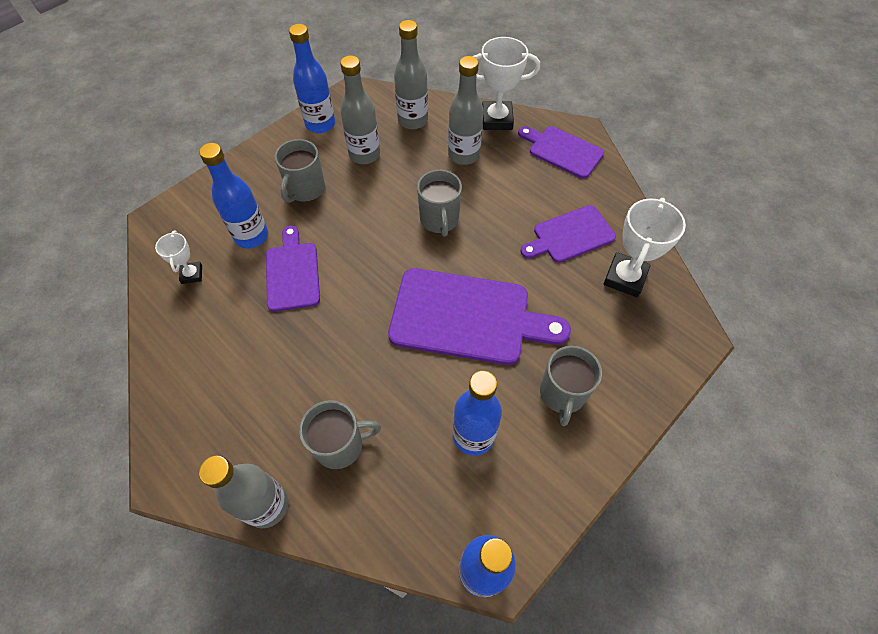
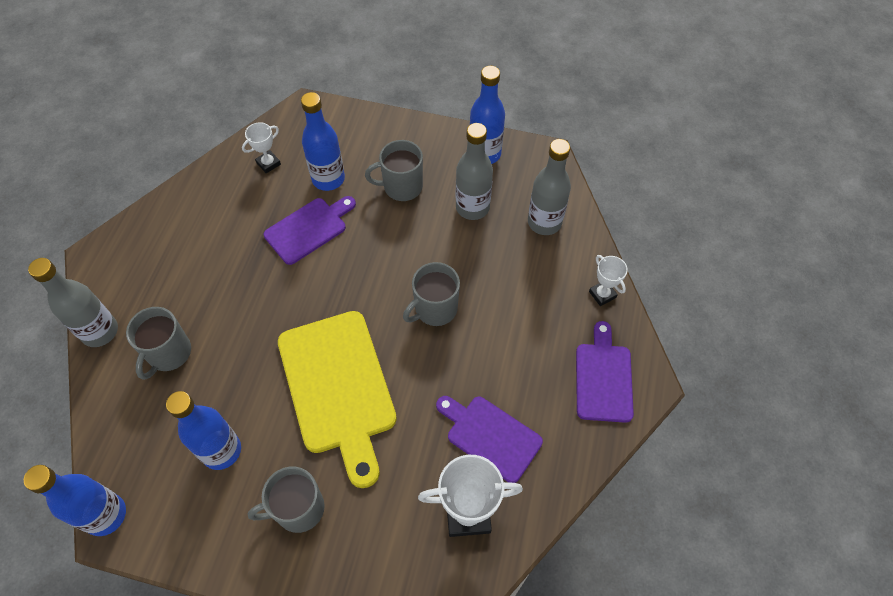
camera: 60 degrees right, 0 degrees up
grey mug [299,400,381,469] -> grey mug turned 60 degrees clockwise [126,307,191,380]
purple cutting board [388,268,571,365] -> yellow cutting board [278,311,397,488]
grey bottle [448,56,484,165] -> none
white trophy [473,37,540,130] -> white trophy [589,255,628,306], size x0.56

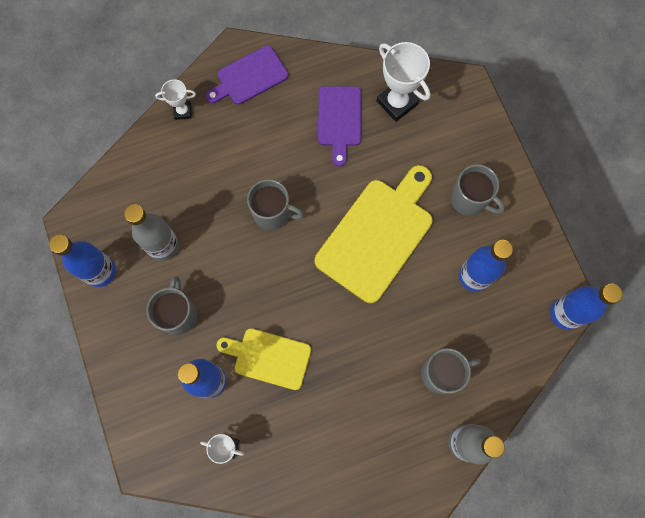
camera: 125 degrees left, 15 degrees up
purple cutting board [264,196,356,265] -> yellow cutting board [217,328,311,390]
grey mug [365,140,423,201] -> grey mug turned 135 degrees counterclockwise [147,276,197,335]
grey bottle [528,139,571,235] -> none
white trophy [589,255,628,306] -> white trophy turned 60 degrees clockwise [155,79,196,120]

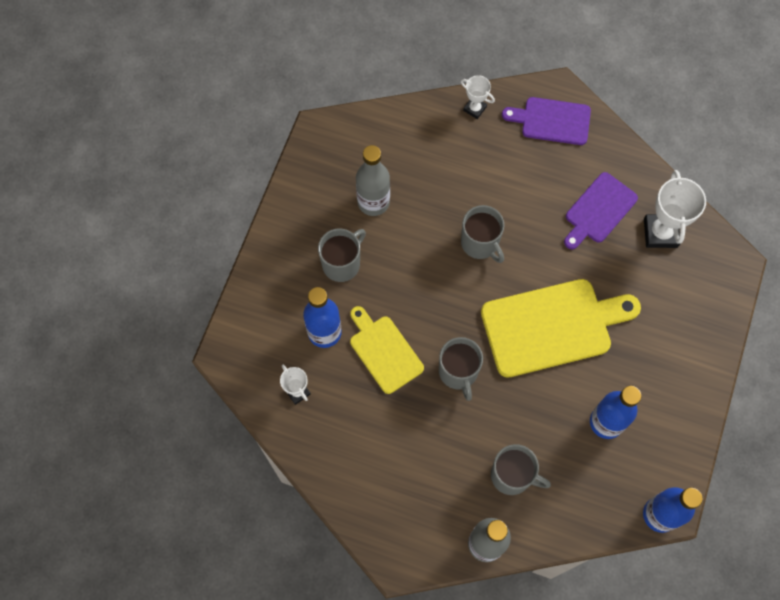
camera: 40 degrees right, 5 degrees down
blue bottle [49,234,116,287] -> none
grey mug [451,165,505,216] -> grey mug moved to [439,337,483,401]

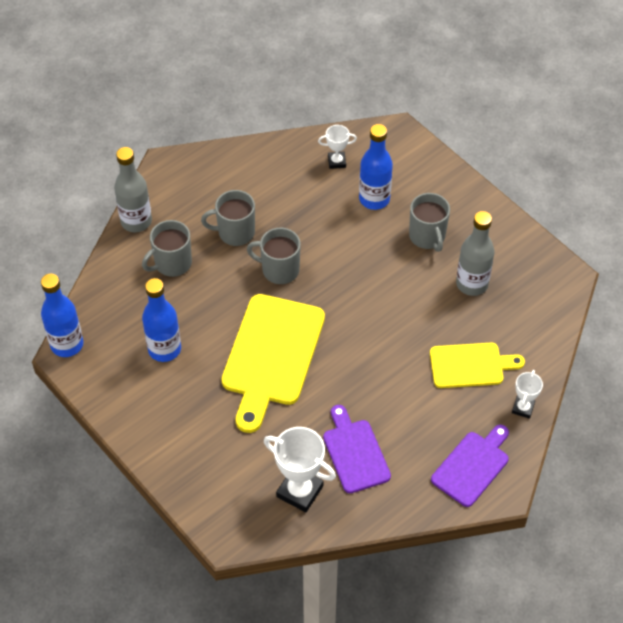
camera: 120 degrees right, 15 degrees down
yellow cutting board [350,306,424,394] -> yellow cutting board moved to [430,343,525,388]
white trophy [461,75,495,119] -> white trophy turned 45 degrees counterclockwise [512,370,543,419]
grey mug [461,205,504,263] -> grey mug moved to [201,190,255,246]

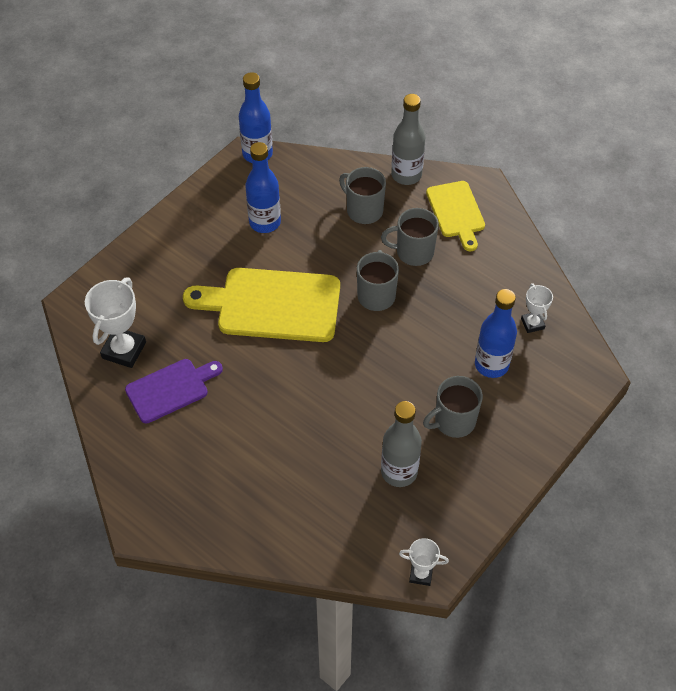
camera: 80 degrees right, 0 degrees up
grey mug [201,190,255,246] -> grey mug turned 75 degrees counterclockwise [381,208,439,266]
yellow cutting board [430,343,525,388] -> yellow cutting board moved to [426,181,485,251]
purple cutting board [431,425,509,507] -> none
white trophy [512,370,543,419] -> white trophy moved to [399,538,449,586]

